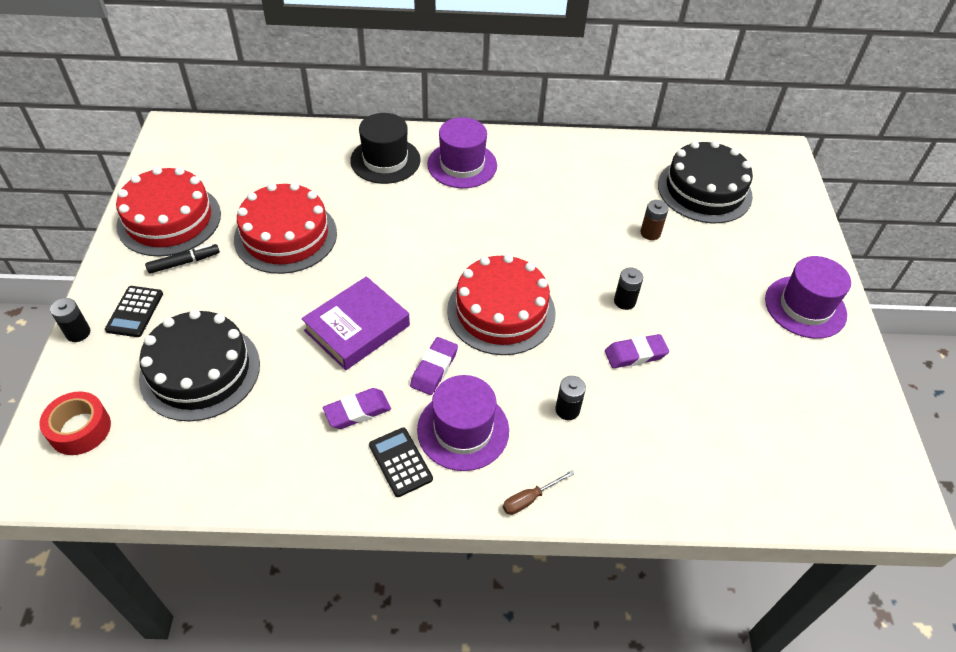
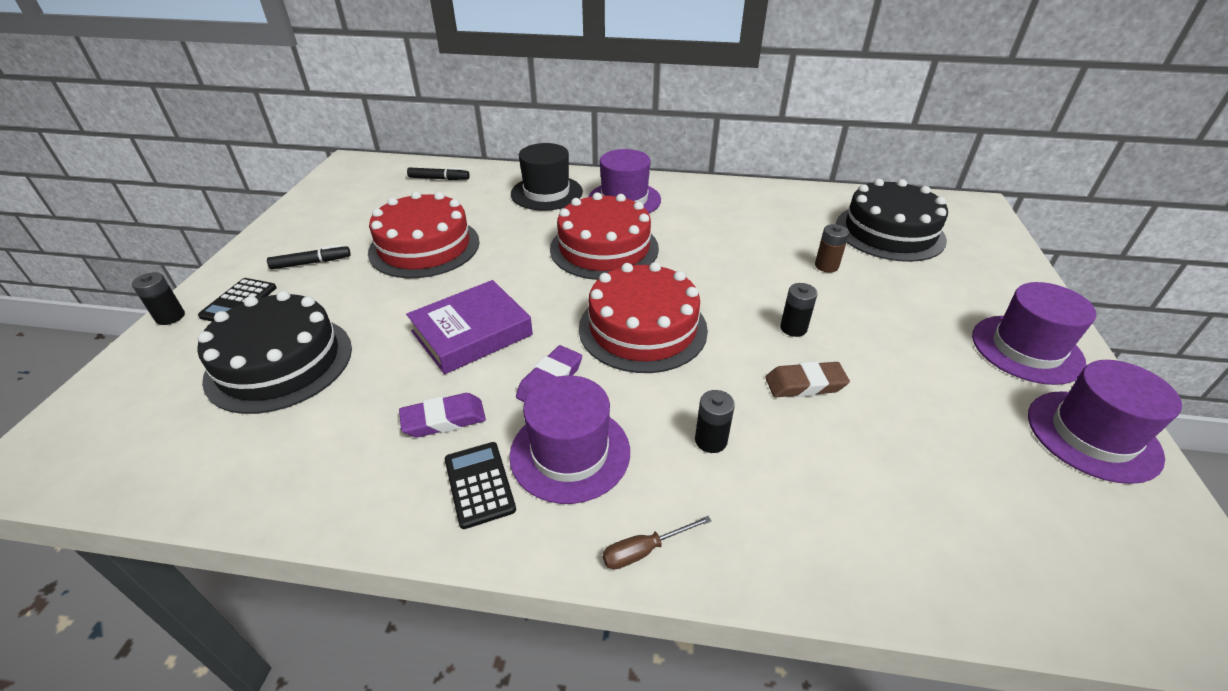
camera: 10 degrees right, 10 degrees down
red tape [39,392,111,455] -> none
red cake [116,167,221,257] -> red cake moved to [550,192,659,280]
purple eraser [605,334,669,368] -> brown eraser [765,361,850,397]
none -> black marker [407,167,470,180]
none -> purple hat [1028,360,1182,484]

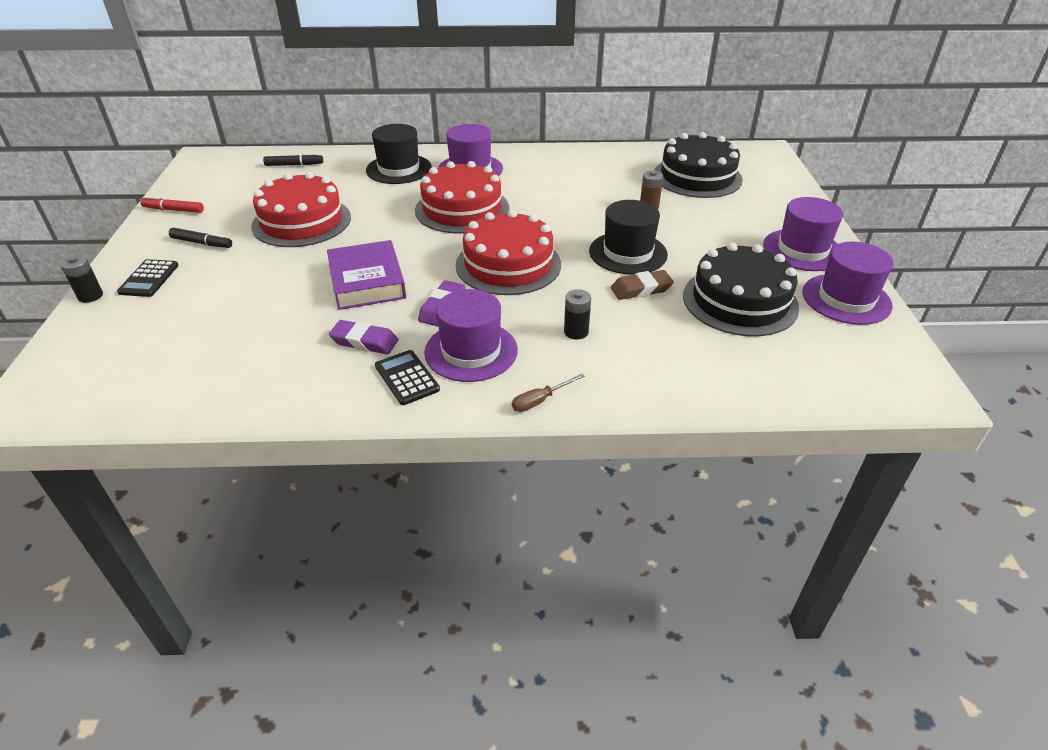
camera: 10 degrees left, 0 degrees up
black cake [197,291,352,414] -> black cake moved to [683,243,799,336]
black marker [267,244,351,269] -> black marker turned 45 degrees clockwise [169,228,232,248]
purple eraser [399,393,486,437] -> purple eraser turned 45 degrees clockwise [329,320,399,354]
purple book [406,280,533,374] -> purple book turned 60 degrees counterclockwise [327,240,406,310]
black battery [780,283,818,337] -> black hat [589,200,668,275]
none -> red marker [140,196,204,213]

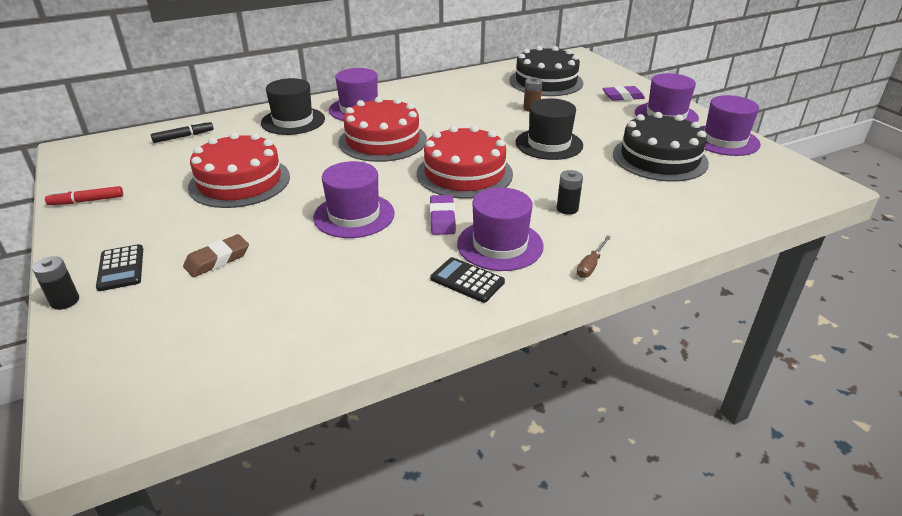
camera: 25 degrees left, 5 degrees down
black marker [169,228,232,248] -> none
purple book [327,240,406,310] -> purple hat [313,161,395,238]
purple eraser [329,320,399,354] -> purple eraser moved to [602,86,645,101]
brown eraser [611,270,674,300] -> brown eraser moved to [183,234,249,277]

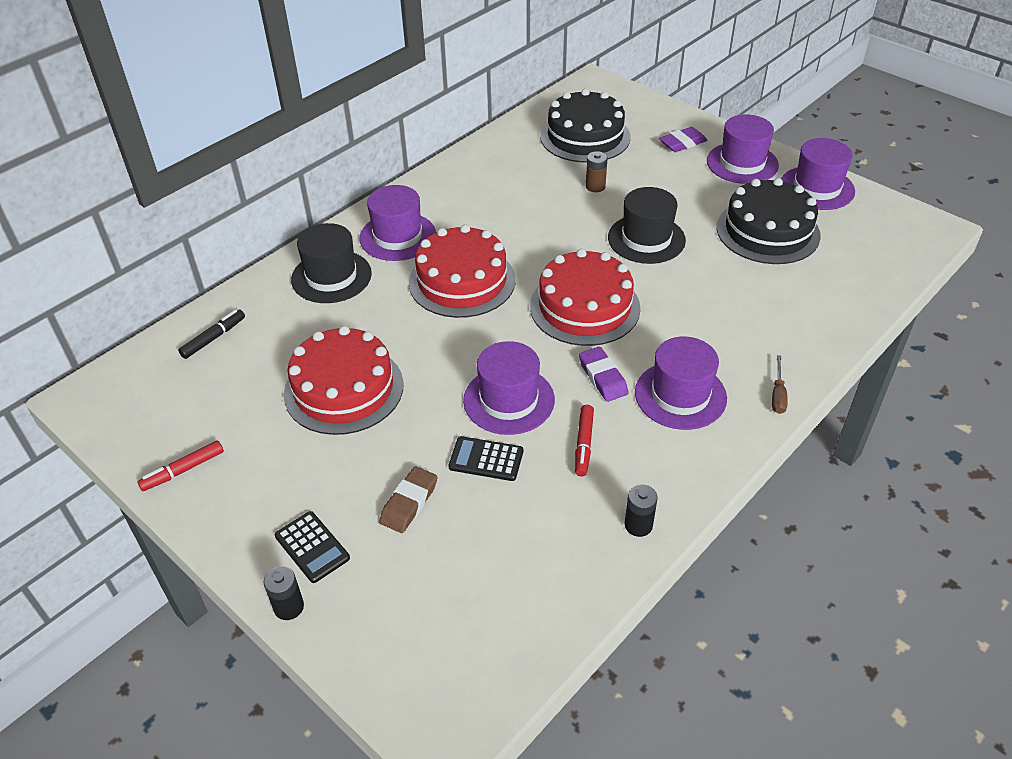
camera: 20 degrees left, 10 degrees up
black calculator [430,257,505,303] -> black calculator moved to [448,436,523,481]
black battery [557,170,583,215] -> black battery moved to [625,484,658,537]
none -> red marker [575,405,594,477]

